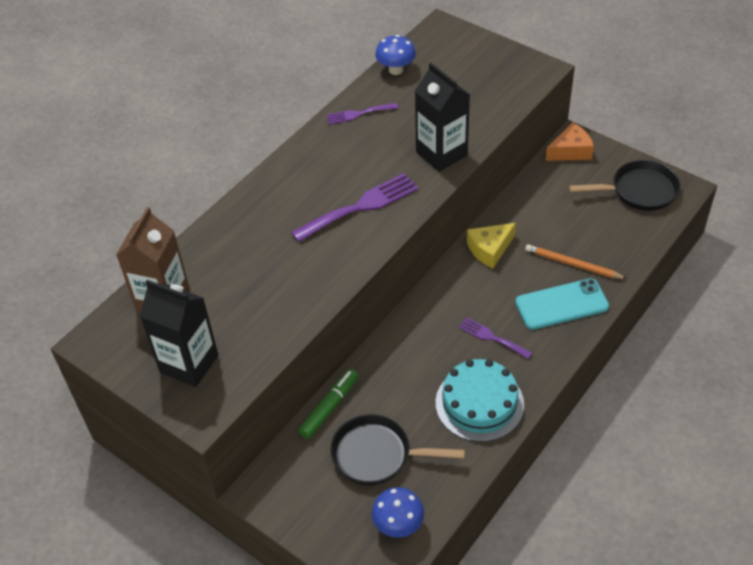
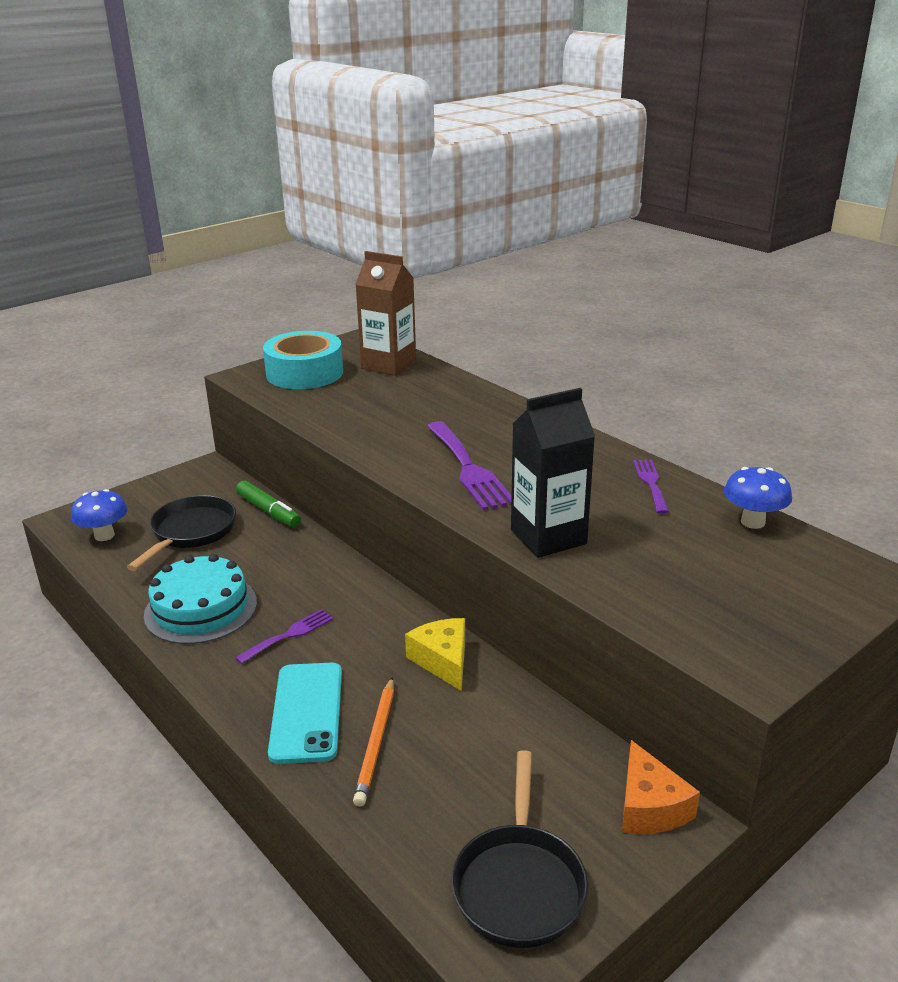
camera: 100 degrees right, 20 degrees down
black carton [140,280,218,387] -> turquoise tape [263,331,343,389]
orange pencil [525,244,627,279] -> orange pencil turned 150 degrees clockwise [353,677,394,807]

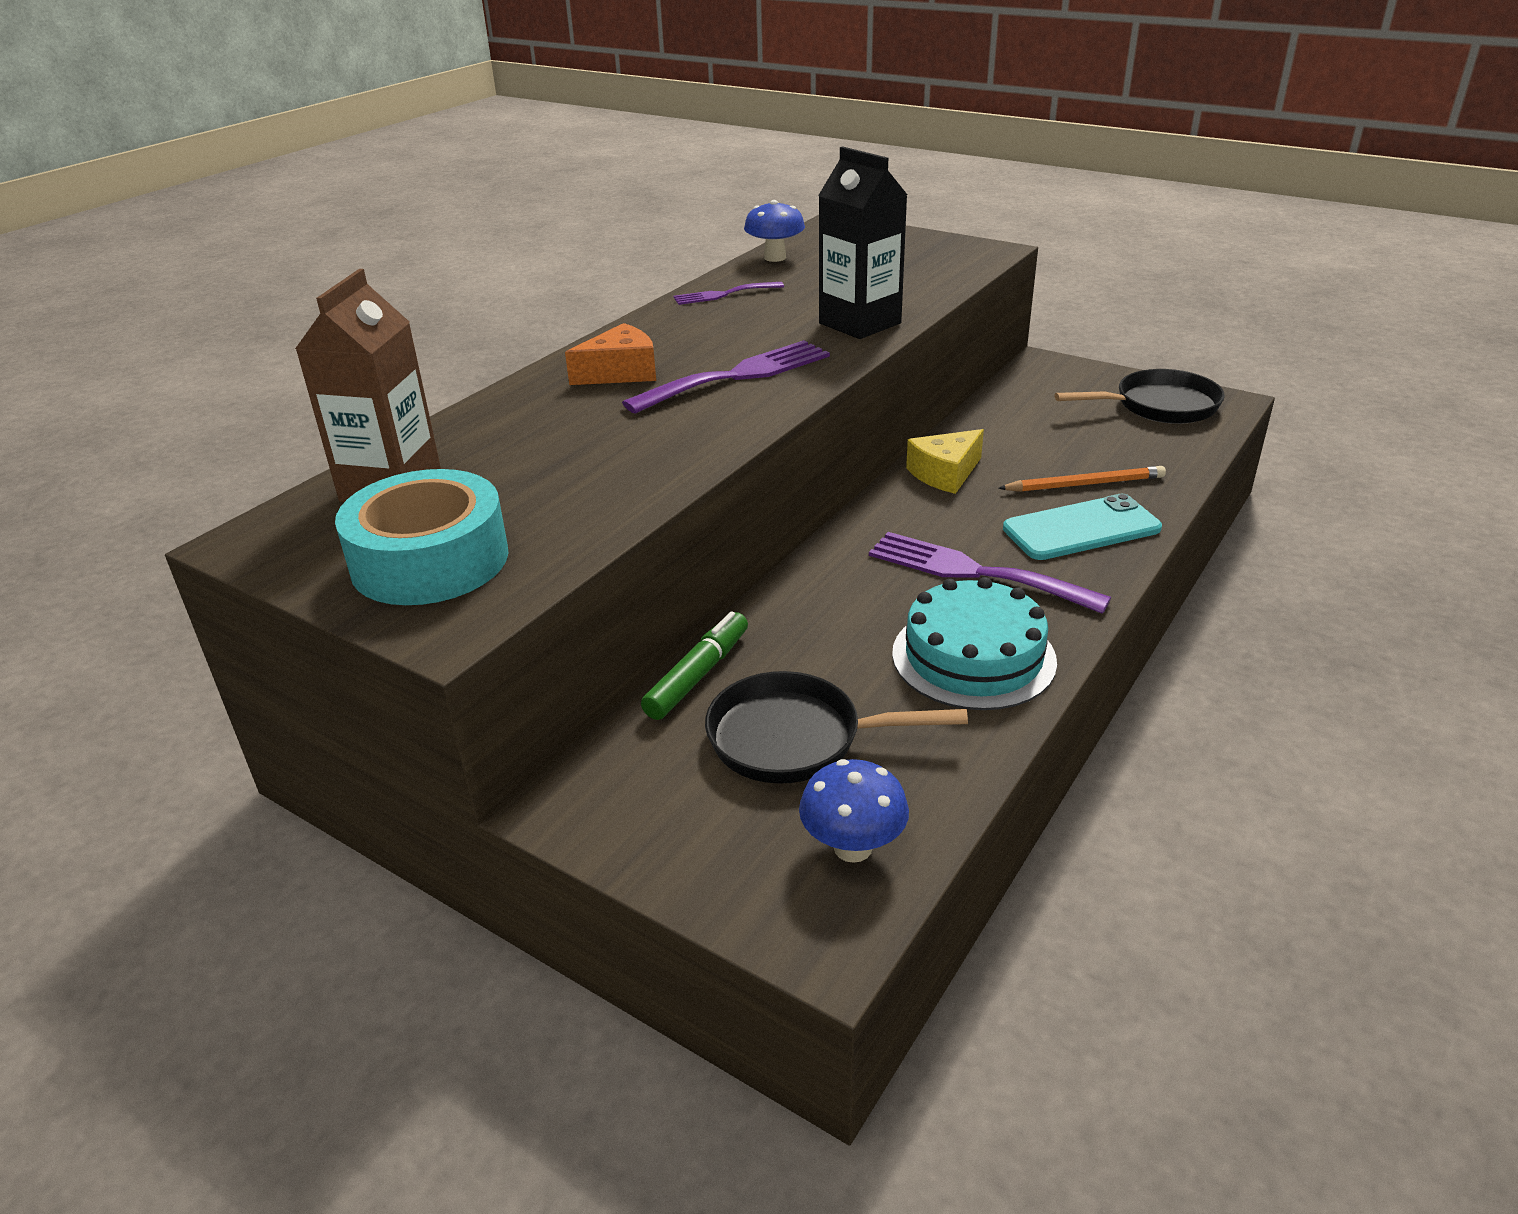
camera: 105 degrees left, 5 degrees up
purple fork [235,609,334,664] -> purple fork [869,532,1111,614], size x1.76
orange cheese [622,740,700,834] -> orange cheese moved to [565,323,656,385]

